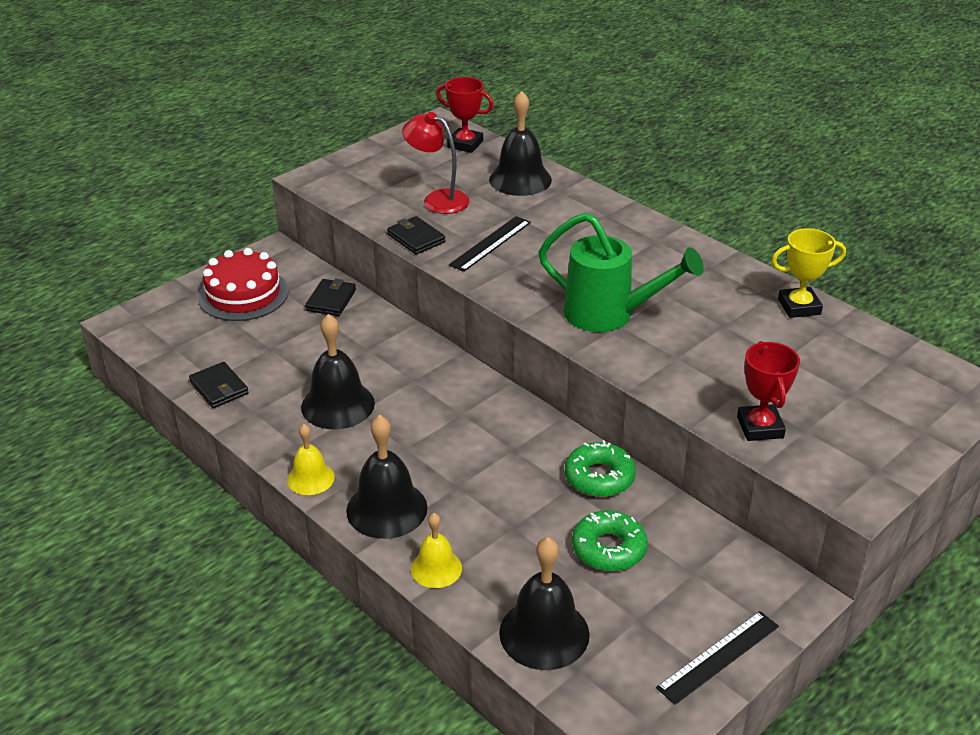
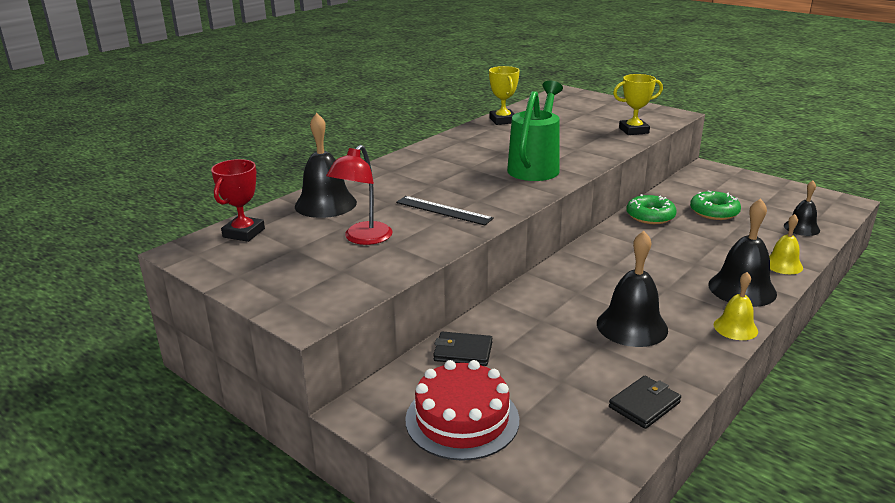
camera: 95 degrees left, 10 degrees down
black wallet [387,216,446,255] -> none
black bell [499,537,590,670] -> black bell [784,181,820,236], size x0.60
black ruler [656,611,779,705] -> none
red trophy [737,341,800,441] -> yellow trophy [613,74,663,135]

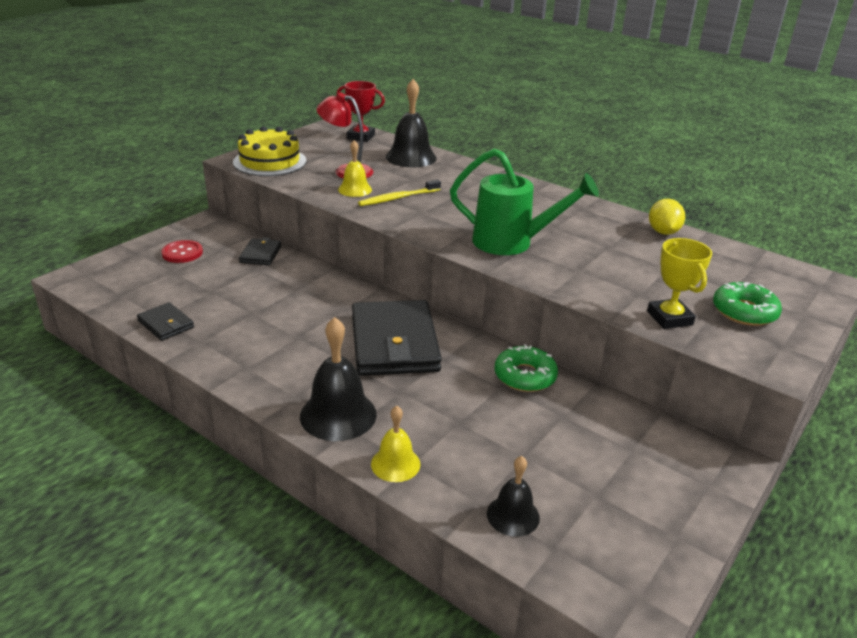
camera: 85 degrees right, 5 degrees up
black ruler [396,196,494,226] -> yellow toothbrush [358,179,441,206]
red cake [405,360,519,461] -> red button [161,240,203,263]
yellow trophy [489,66,520,125] -> yellow lemon [649,199,685,235]
black bell [597,231,668,347] -> none
green donut [690,191,741,220] -> green donut moved to [713,282,782,326]
yellow bell [714,272,758,340] -> yellow bell moved to [338,140,372,197]
none -> yellow cake [233,126,306,176]
none -> black wallet [352,300,442,376]

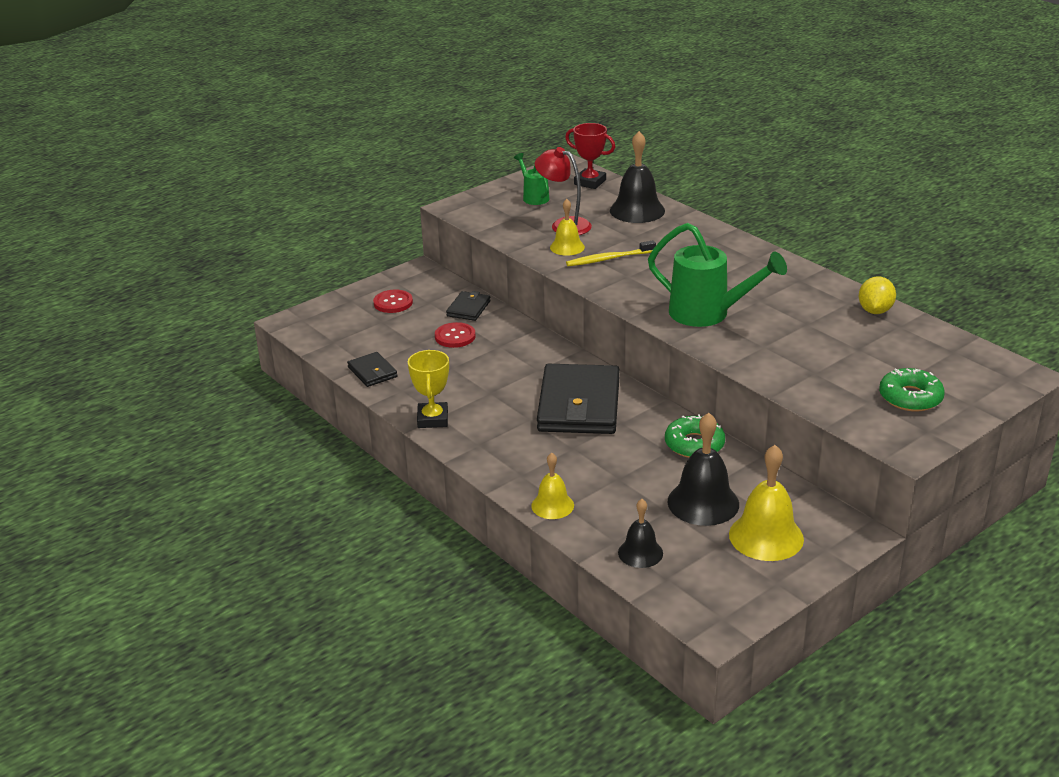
camera: 15 degrees right, 0 degrees up
yellow cake [233,126,306,176] -> none
black bell [300,317,377,441] -> black bell moved to [668,412,739,526]
yellow trophy [647,238,712,329] -> yellow trophy moved to [408,350,449,428]
none -> red button [435,322,476,348]
none -> green watering can [514,153,549,205]
none -> yellow bell [729,445,804,561]

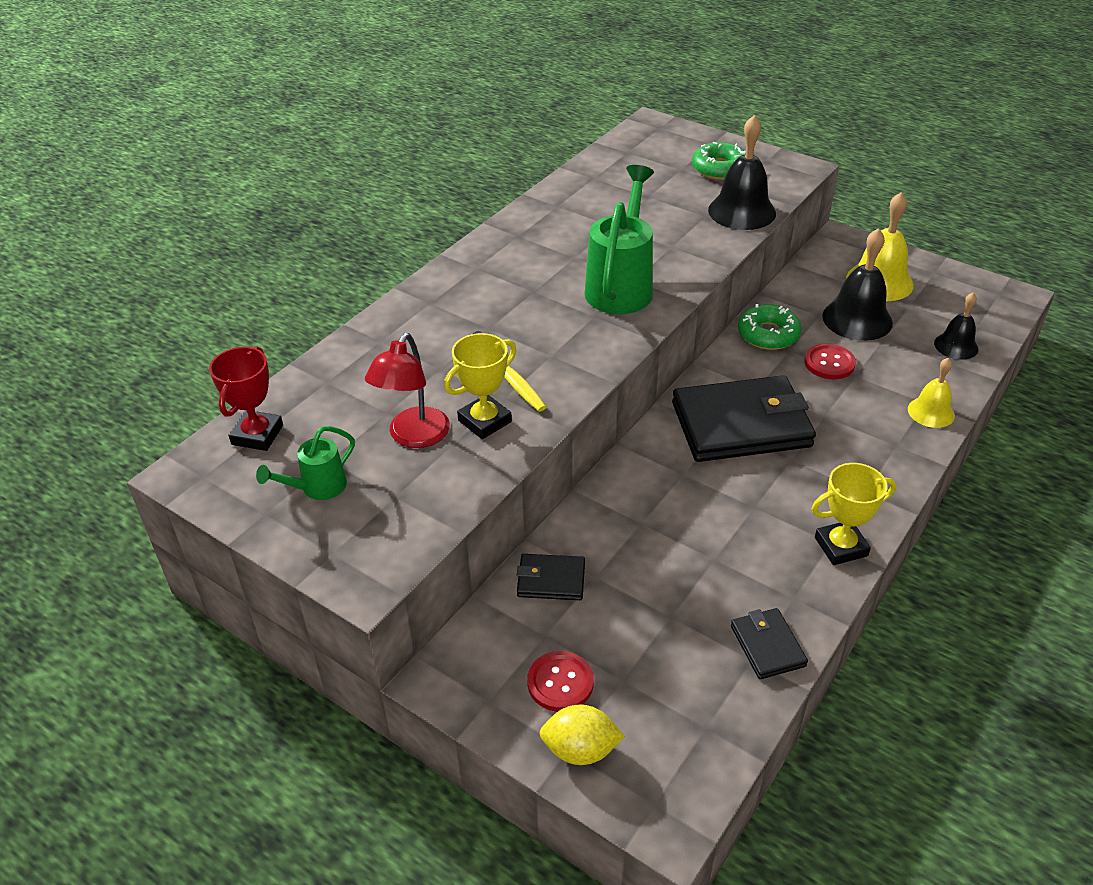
camera: 105 degrees left, 10 degrees up
black wallet [347,352,397,387] -> black wallet turned 60 degrees counterclockwise [731,608,808,679]
red button [435,322,476,348] -> red button moved to [804,343,856,379]
yellow bell [550,199,585,256] -> yellow trophy [444,333,516,439]
black bell [610,131,665,223] -> black bell moved to [708,115,776,230]
yellow lemon [859,276,896,314] -> yellow lemon moved to [540,705,625,765]

